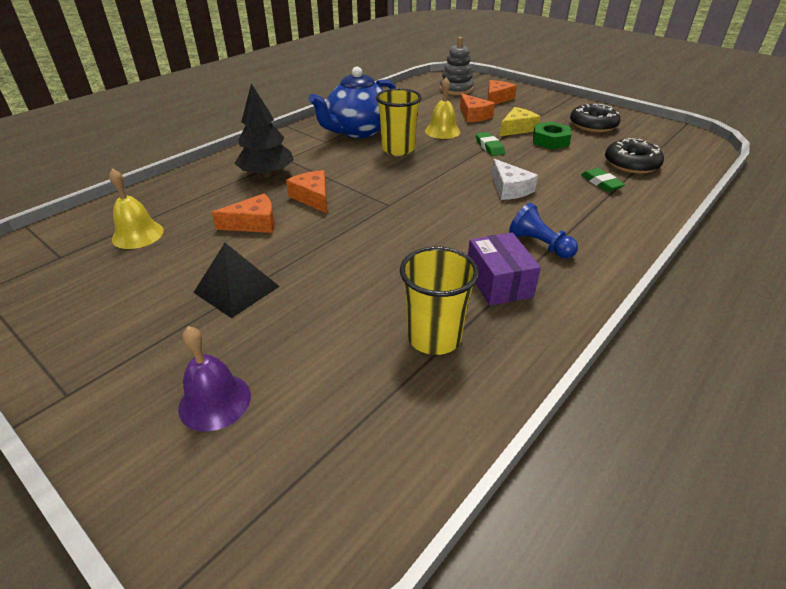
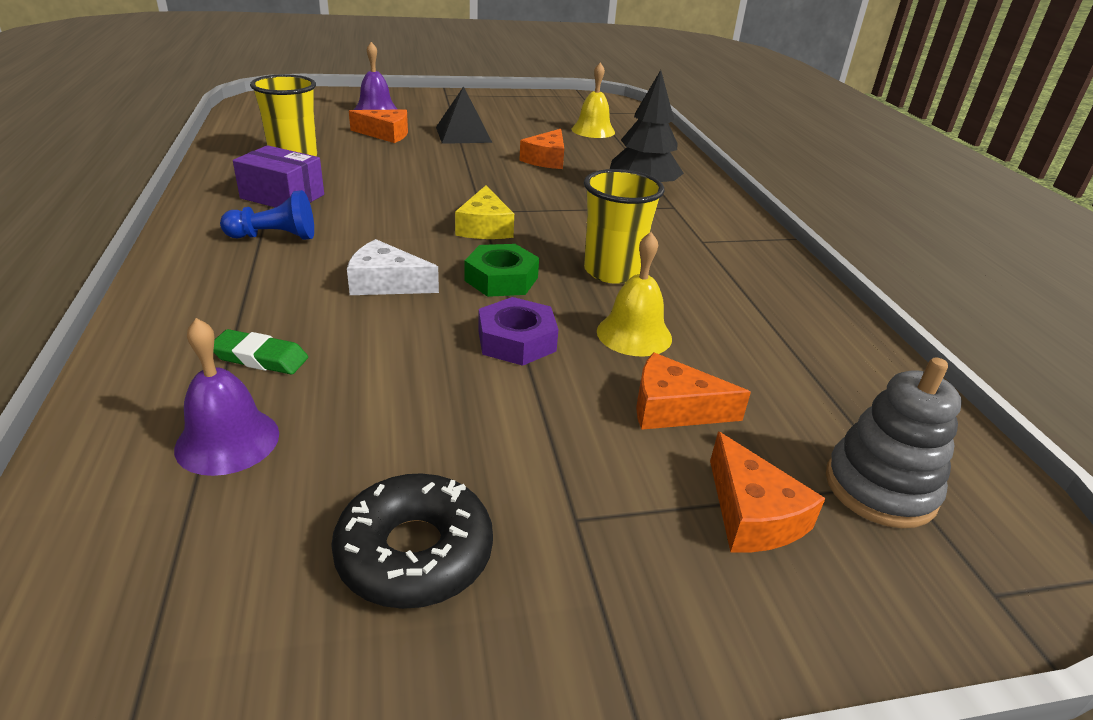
camera: 125 degrees right, 5 degrees down
orange cheese [286,170,327,213] -> orange cheese moved to [349,109,408,143]
blue teapot [308,67,396,138] -> none
green eraser [476,132,505,156] -> purple nut [478,297,558,366]
yellow cheese [499,107,540,136] -> yellow cheese moved to [455,186,514,239]
green nut [533,122,572,150] -> green nut moved to [465,244,539,297]
black donut [605,138,664,174] -> purple bell [174,318,279,476]

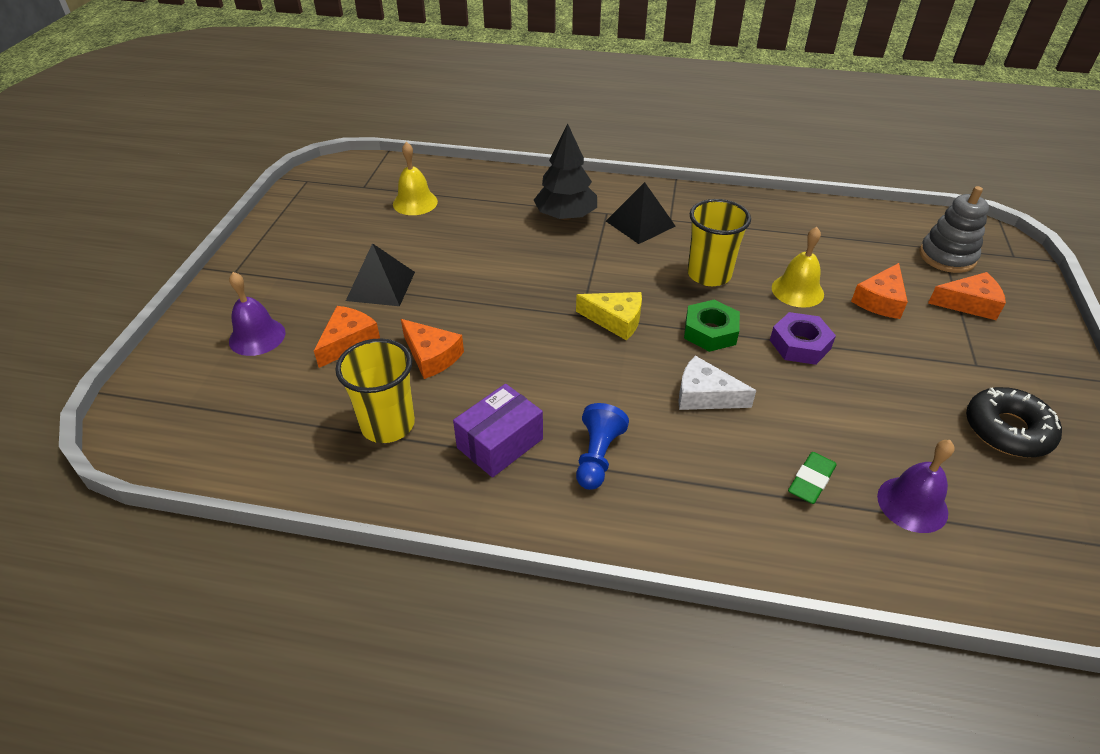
camera: 65 degrees left, 10 degrees up
white cheese [347,239,439,295] -> white cheese turned 75 degrees clockwise [678,356,756,410]
orange cheese [519,129,564,169] -> orange cheese moved to [401,319,464,379]
none -> black pyramid [606,182,676,244]

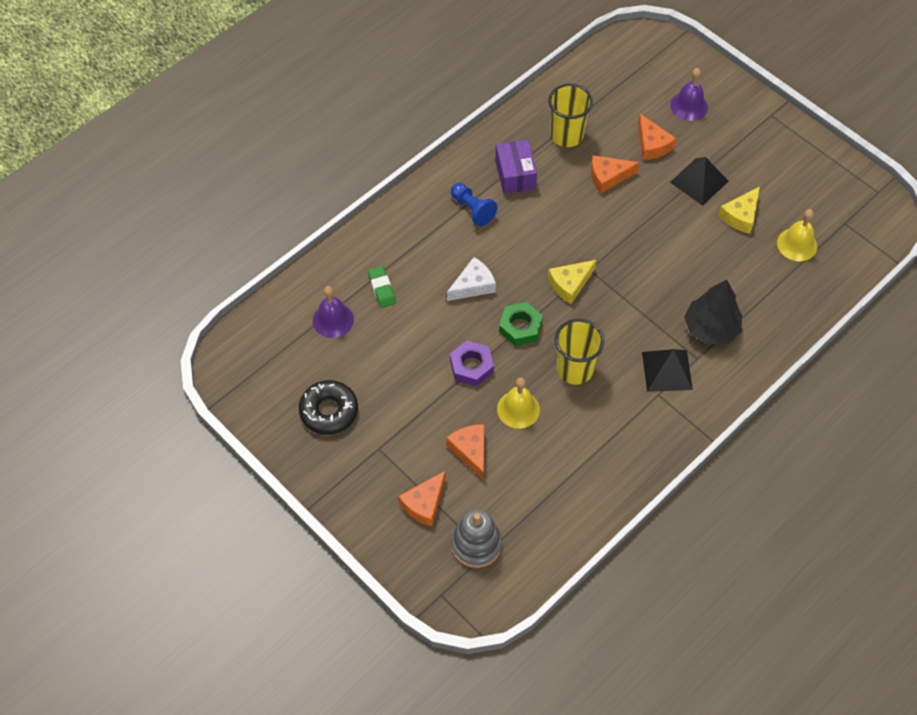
camera: 125 degrees right, 15 degrees up
none -> yellow cheese [718,186,760,234]

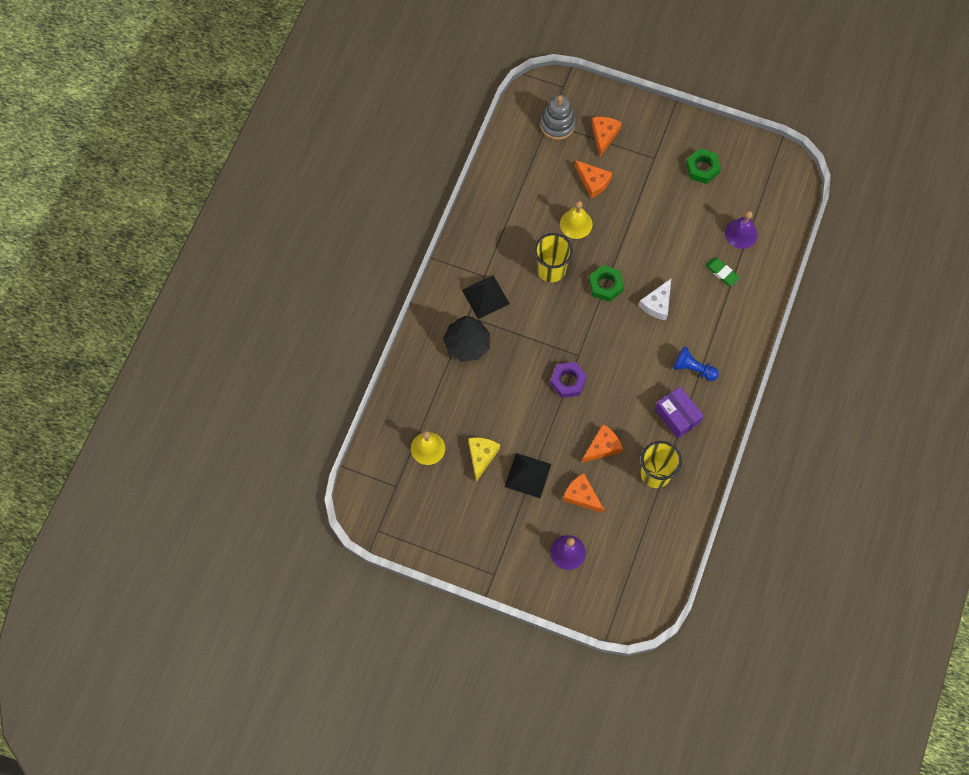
camera: 155 degrees right, 10 degrees up
black donut [299,380,358,435] -> green nut [686,149,721,184]
purple nut [450,341,494,386] -> purple nut moved to [550,362,587,398]
yellow cheese [548,260,597,304] -> none

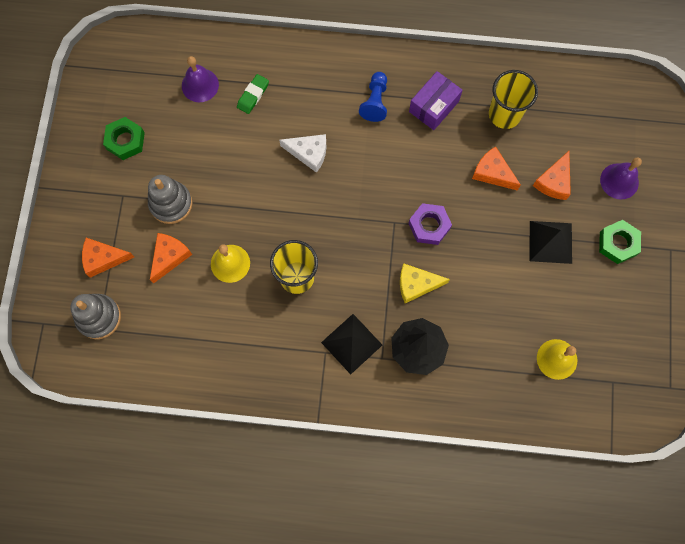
camera: 105 degrees left, 5 degrees up
yellow cheese [468,438,500,482] -> yellow cheese moved to [400,263,450,303]
green nut [589,265,624,302] -> green nut moved to [599,220,641,264]
none -> grey stacking toy [148,175,192,224]

